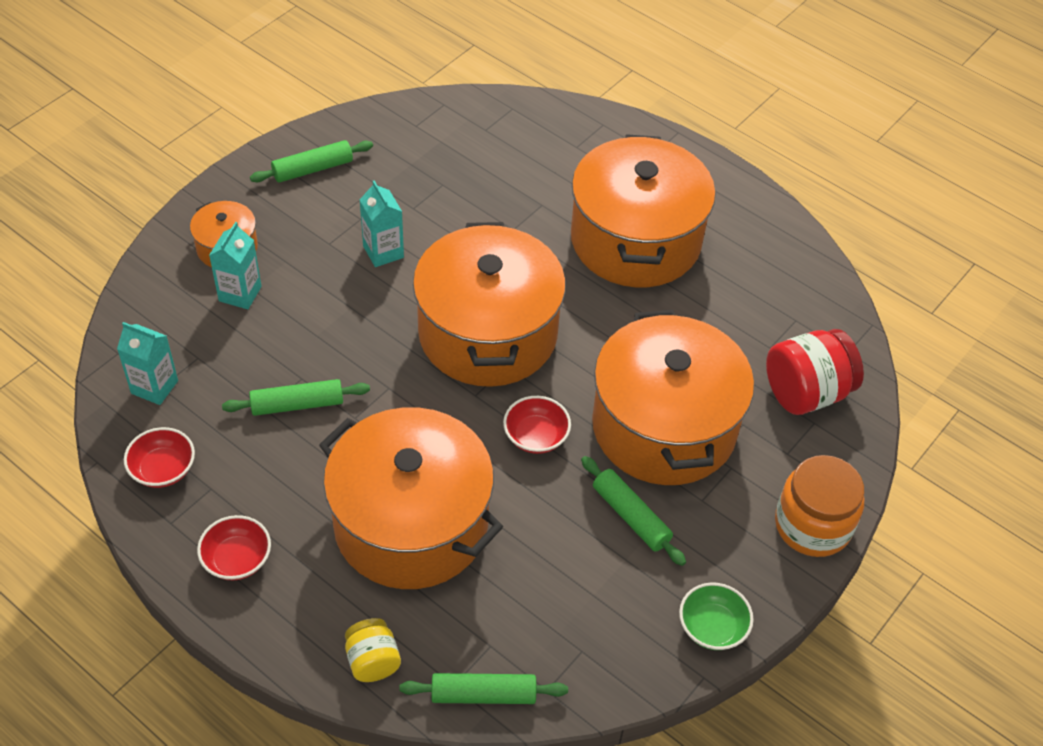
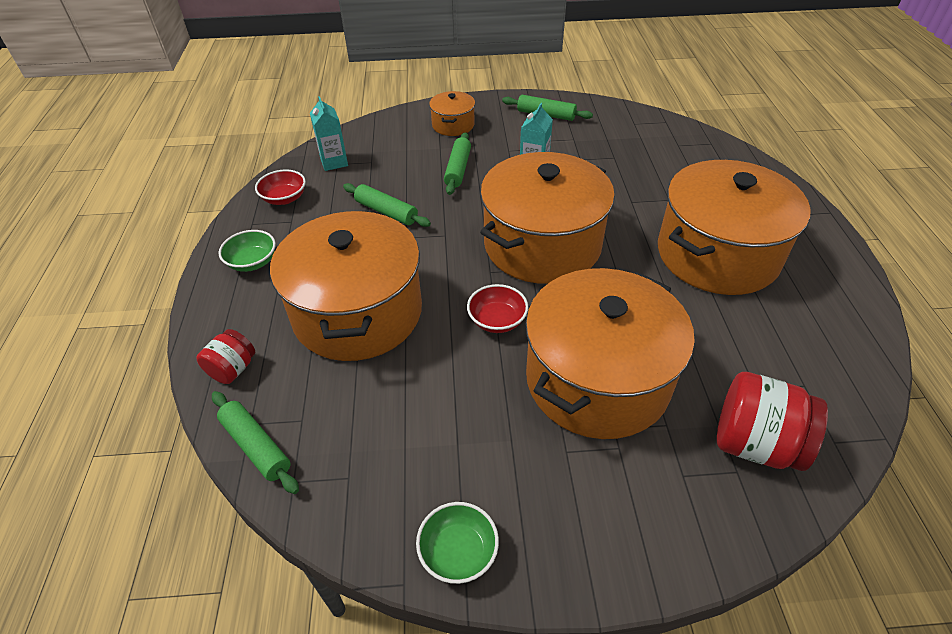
camera: 50 degrees right, 5 degrees down
red bowl [197,515,271,580] -> green bowl [218,230,276,272]
turquoise carton [209,222,262,309] -> none
yellow jar [345,618,401,682] -> red jar [197,329,255,384]
green rolling pin [581,456,686,566] -> green rolling pin moved to [444,132,471,195]
orange jar [775,455,864,557] -> none

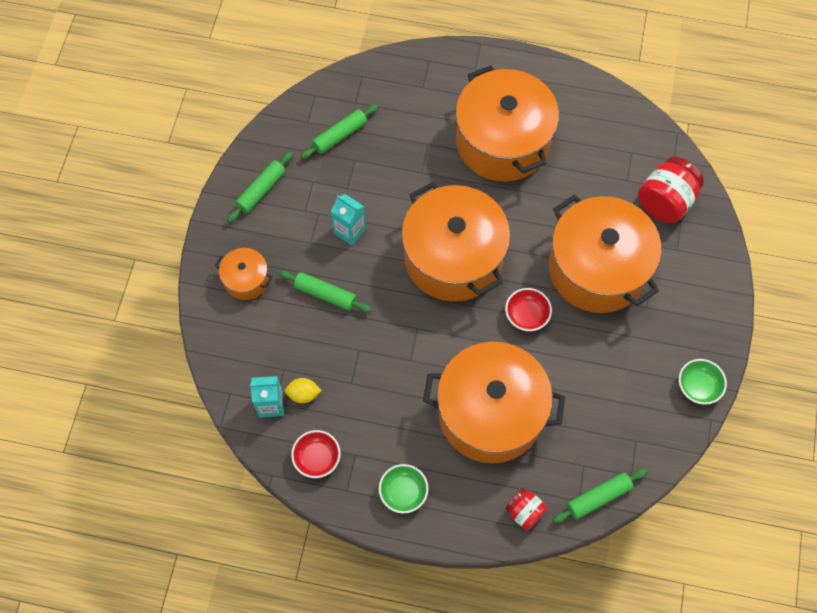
camera: 75 degrees left, 20 degrees up
green rolling pin [343,183,431,227] -> green rolling pin moved to [301,105,378,159]
none -> yellow lemon [285,378,322,403]

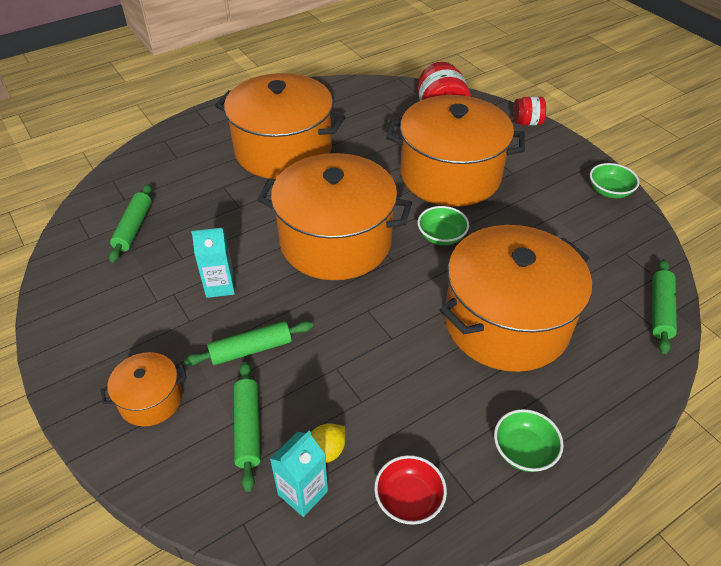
camera: 45 degrees left, 20 degrees down
green rolling pin [228,152,293,223] -> green rolling pin moved to [234,362,261,492]
red bowl [505,288,552,331] -> green bowl [418,206,469,245]
red jar [505,488,547,530] -> red jar moved to [513,96,546,126]

